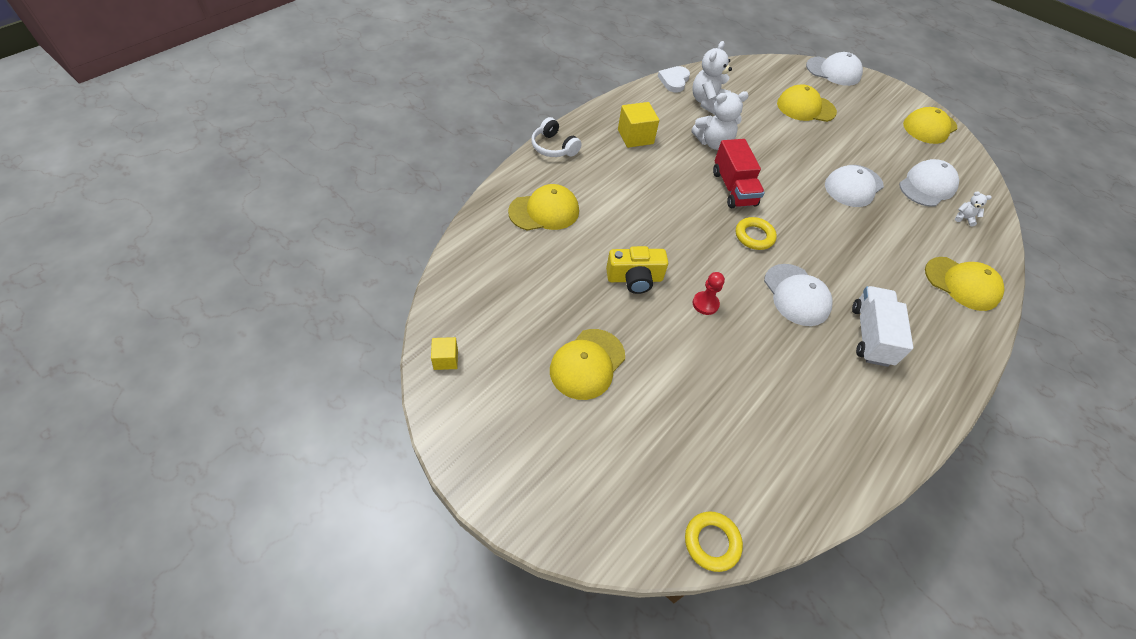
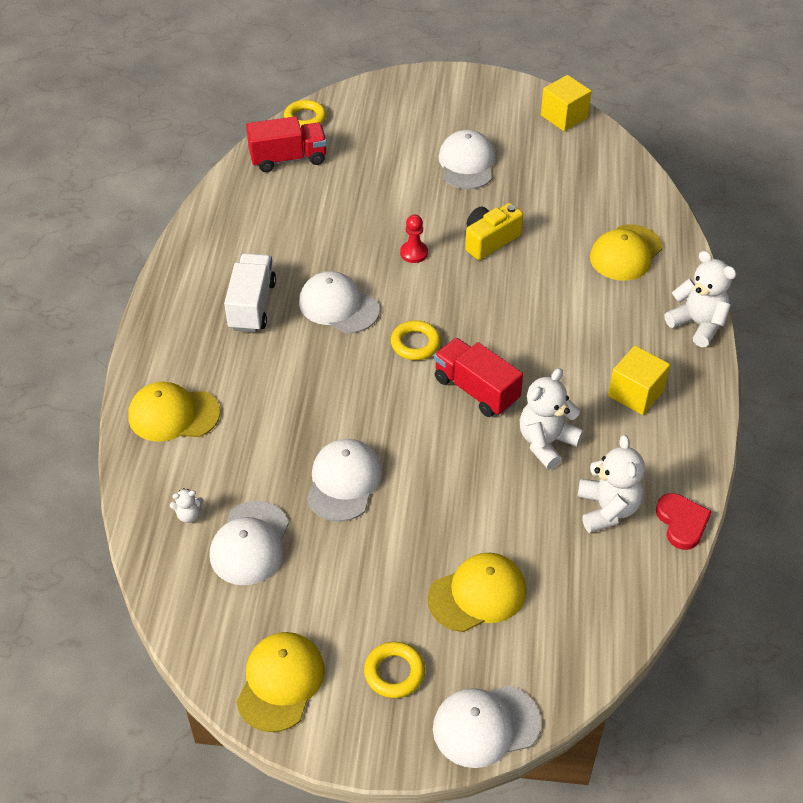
camera: 150 degrees right, 5 degrees down
yellow cube [431,337,458,370] -> yellow cube [541,75,592,131], size x1.70
white headphones [531,117,582,157] -> white teddy bear [665,251,736,347]
yellow cap [550,329,625,400] -> white cap [438,130,496,189]
white heart [658,66,690,93] -> red heart [656,493,712,550]
white truck [852,286,913,367] -> white truck turned 150 degrees counterclockwise [224,253,276,332]
none -> red truck [246,116,327,172]
none -> yellow ring [364,642,425,698]

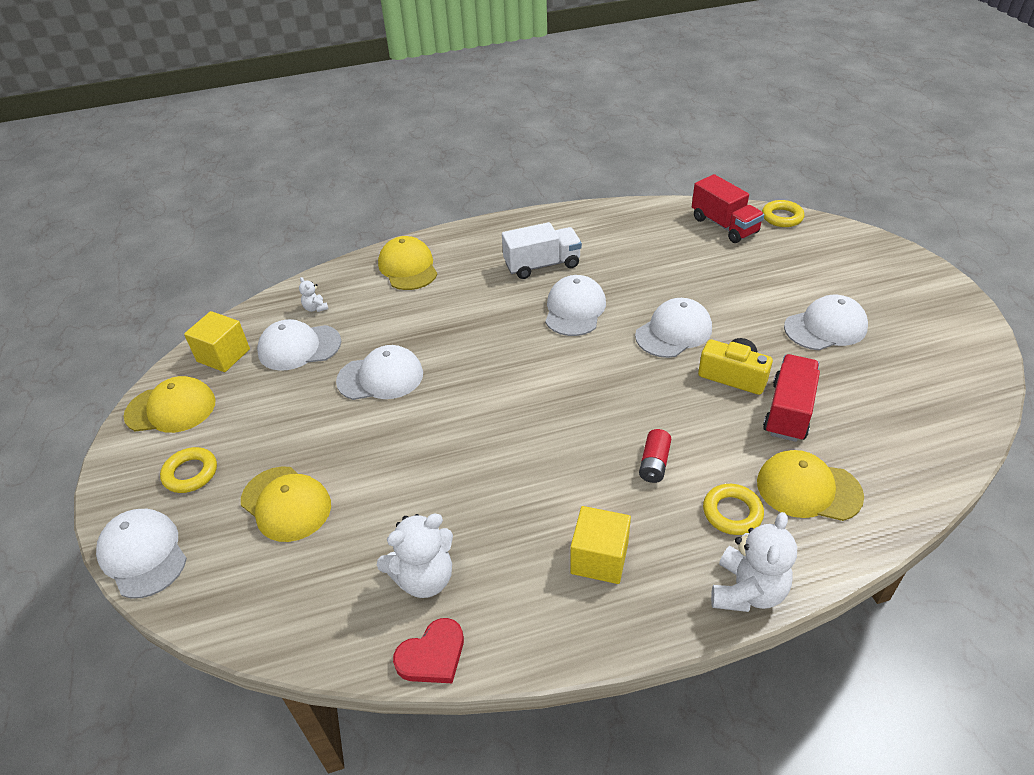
camera: 70 degrees right, 5 degrees down
yellow ring [391,320,441,360] -> yellow ring moved to [703,484,764,535]
red pawn [400,215,428,263] -> white cap [635,298,712,358]
red truck [434,338,523,417] -> red truck moved to [763,354,820,442]
white teddy bear [520,368,584,470] -> none
yellow cube [541,75,592,131] -> yellow cube moved to [184,311,250,372]
none -> red battery [639,429,671,483]

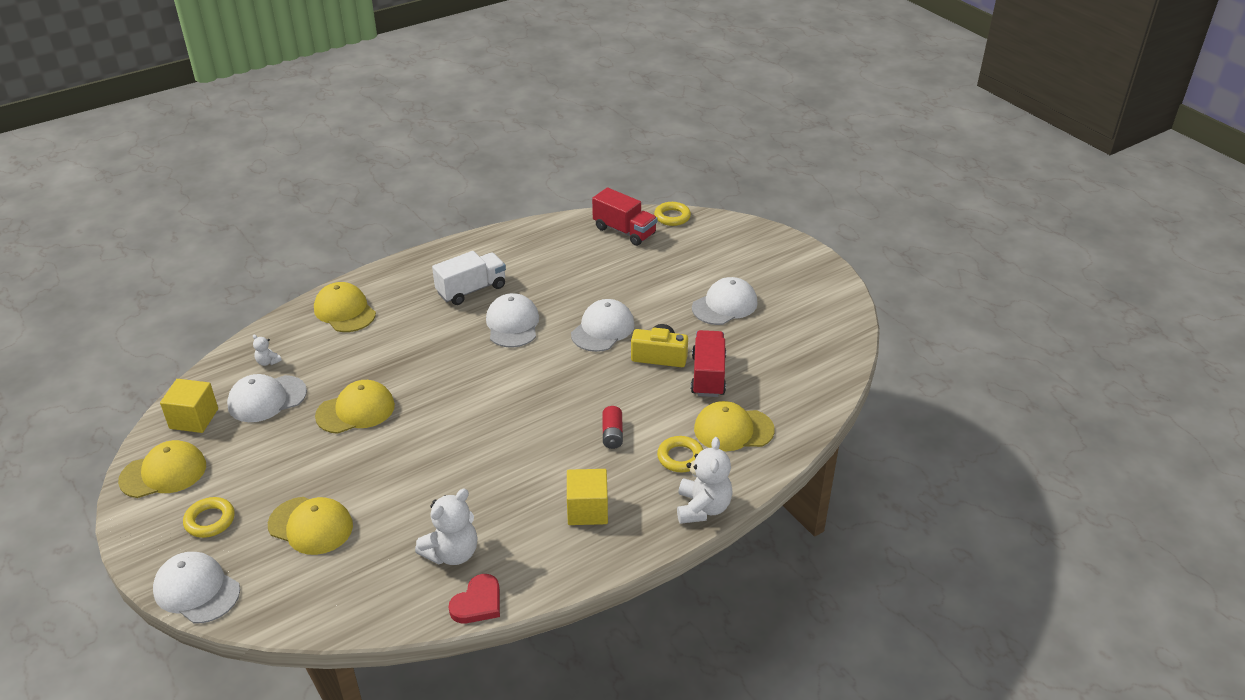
camera: 20 degrees left, 5 degrees down
white cap [336,345,423,400] -> yellow cap [315,380,395,434]

